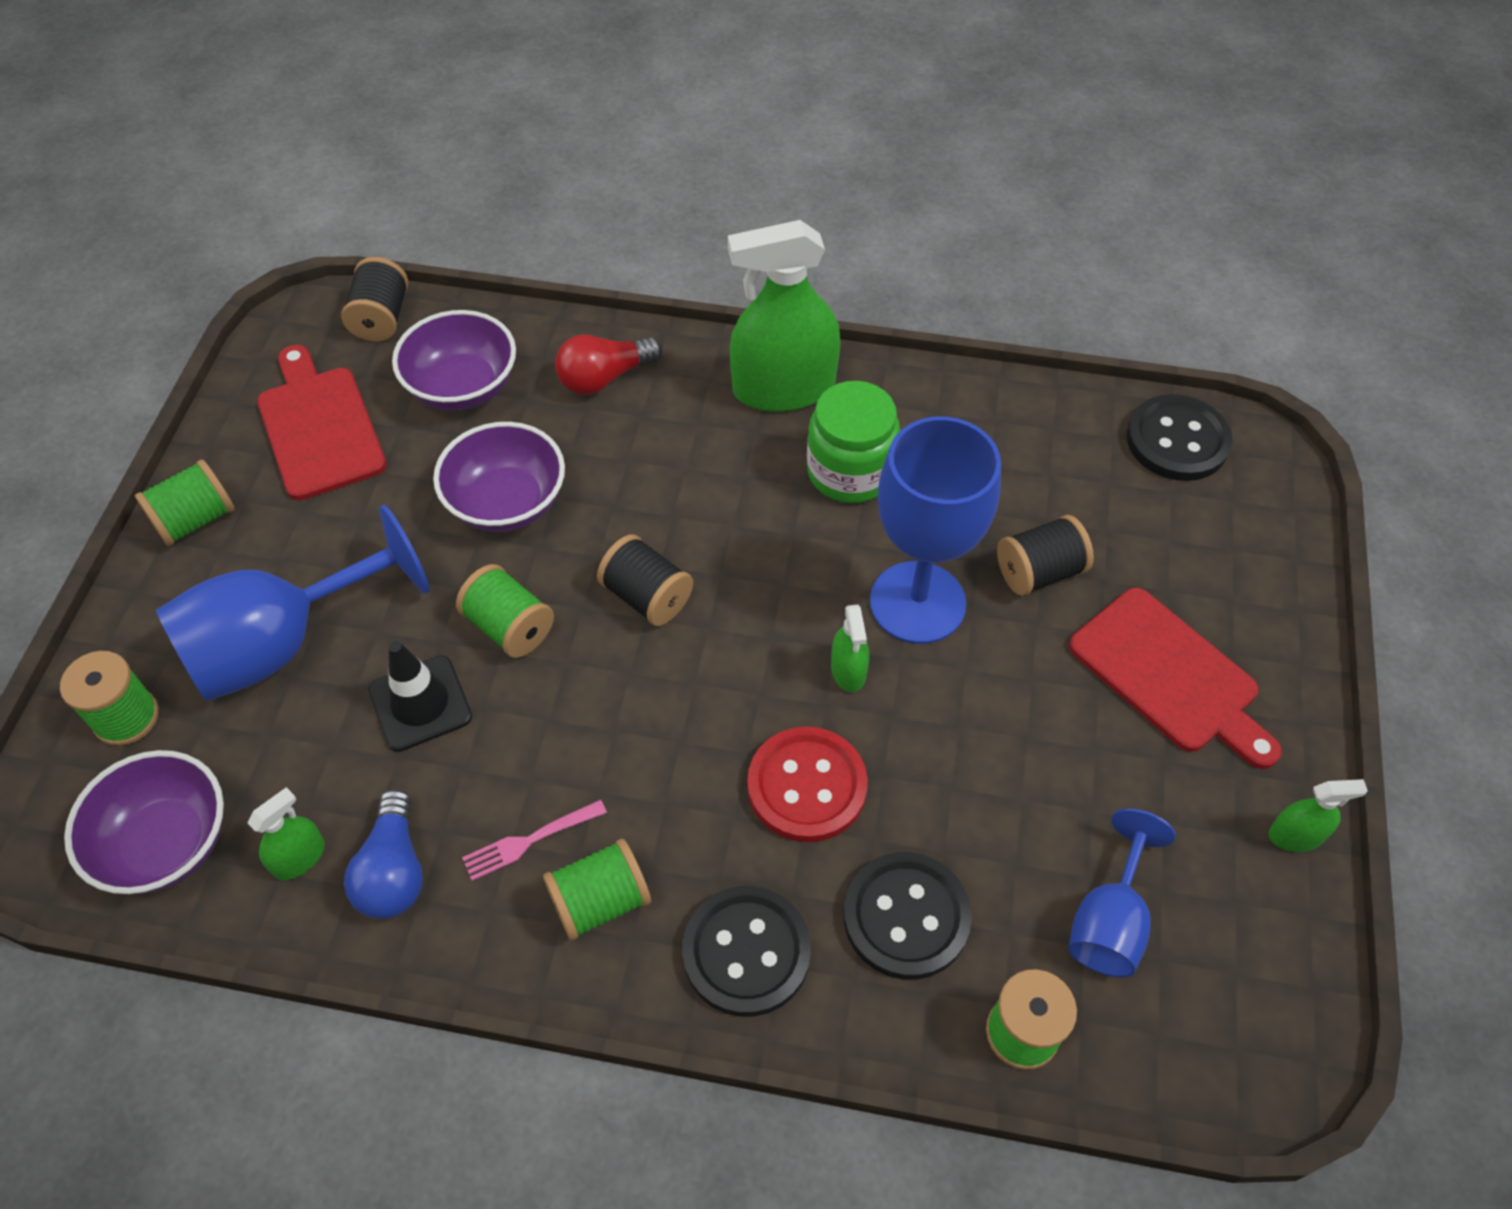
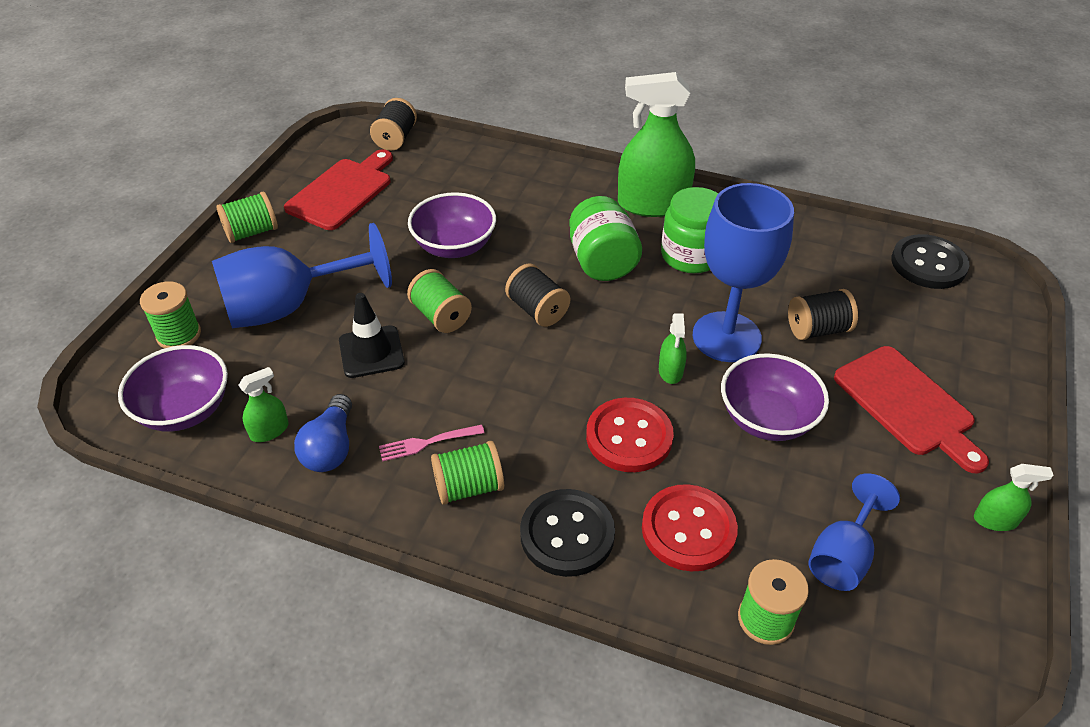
camera: 10 degrees right, 10 degrees down
red cutting board [257,345,387,500] -> red cutting board turned 45 degrees clockwise [284,149,393,230]
purple bowl [392,310,516,411] -> purple bowl moved to [721,353,829,441]
red light bulb [555,334,663,395] -> none
black button [843,852,972,980] -> red button [642,484,738,571]
none -> green jar [570,196,642,281]

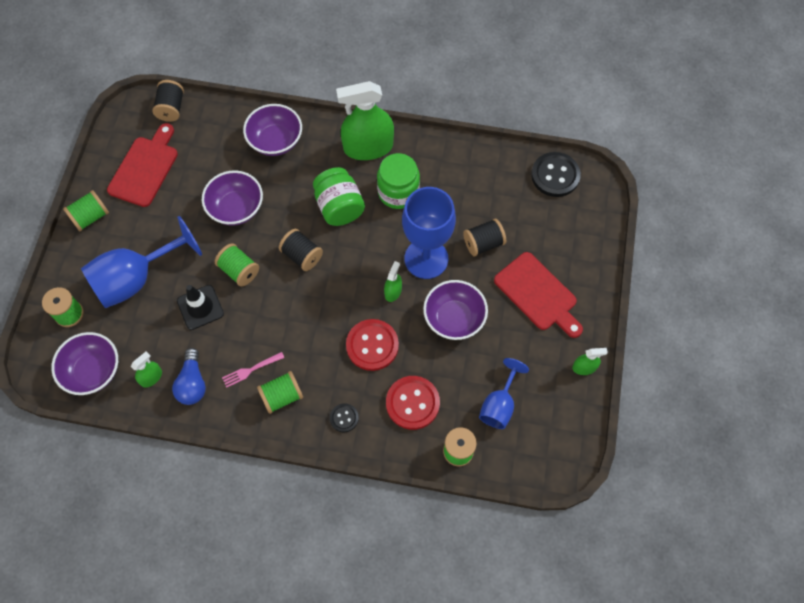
camera: 10 degrees left, 20 degrees up
black button [520,489,615,577] -> black button [330,403,359,432], size x0.53
green spray bottle [659,313,687,384] -> green spray bottle turned 150 degrees counterclockwise [384,261,402,302]
none -> purple bowl [243,104,302,156]

